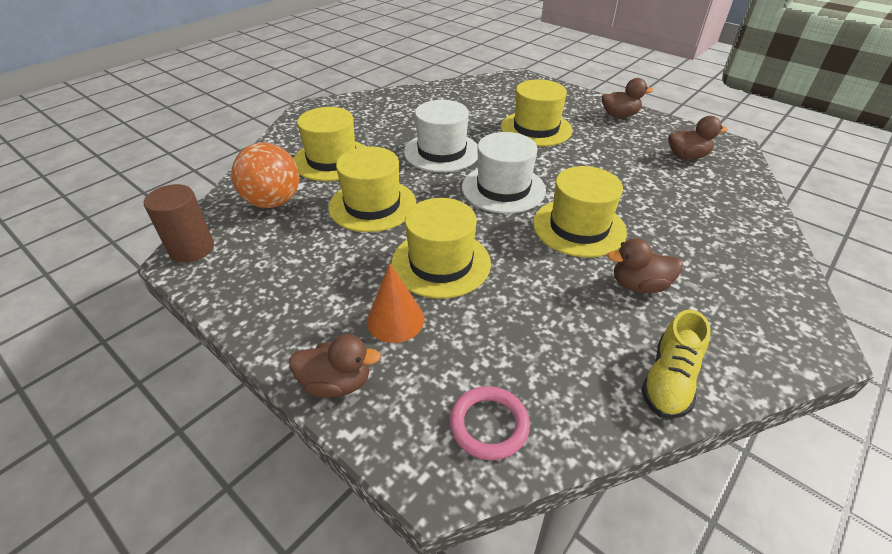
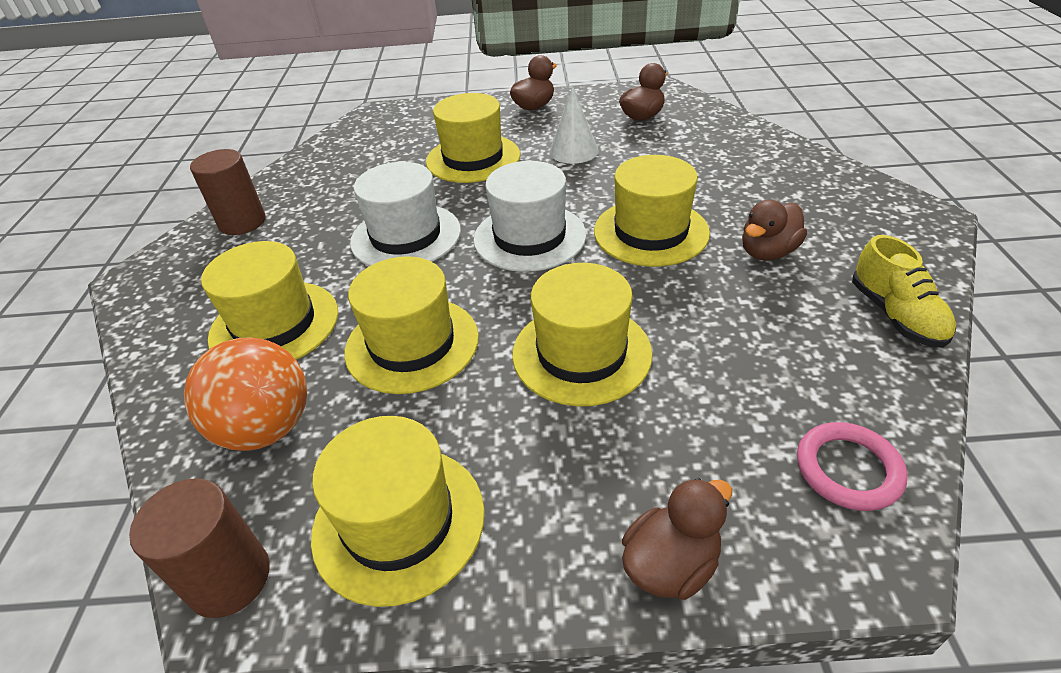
camera: 40 degrees left, 0 degrees up
orange cone [367,263,425,343] -> none
none -> brown cylinder [190,149,266,235]
none -> yellow hat [311,416,485,607]
none -> white cone [549,86,598,164]

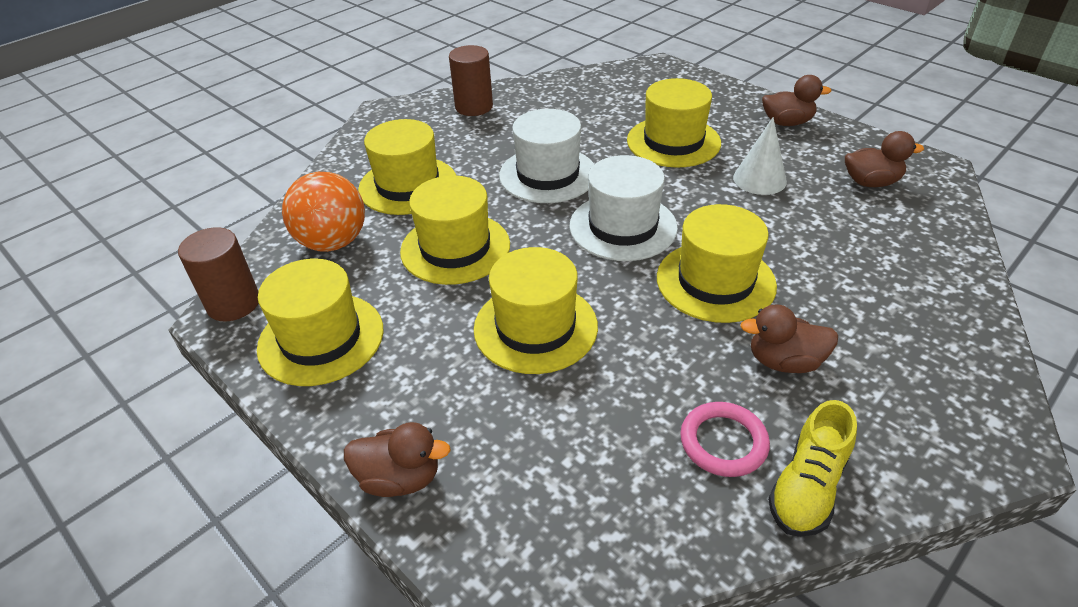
camera: 45 degrees right, 0 degrees up
pink ring [797,422,908,511] -> pink ring moved to [680,402,770,477]

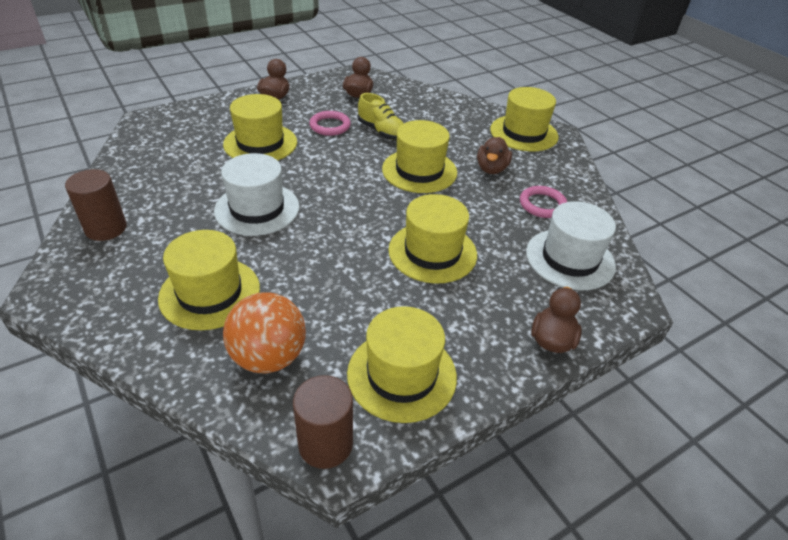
camera: 80 degrees left, 0 degrees up
yellow hat [400,175,510,285] -> yellow hat moved to [490,87,559,152]
white hat [570,155,678,261] -> white hat moved to [526,201,616,290]
white cone [733,117,787,195] -> pink ring [309,111,351,136]
yellow shoe [768,400,857,537] -> yellow shoe moved to [358,93,404,140]

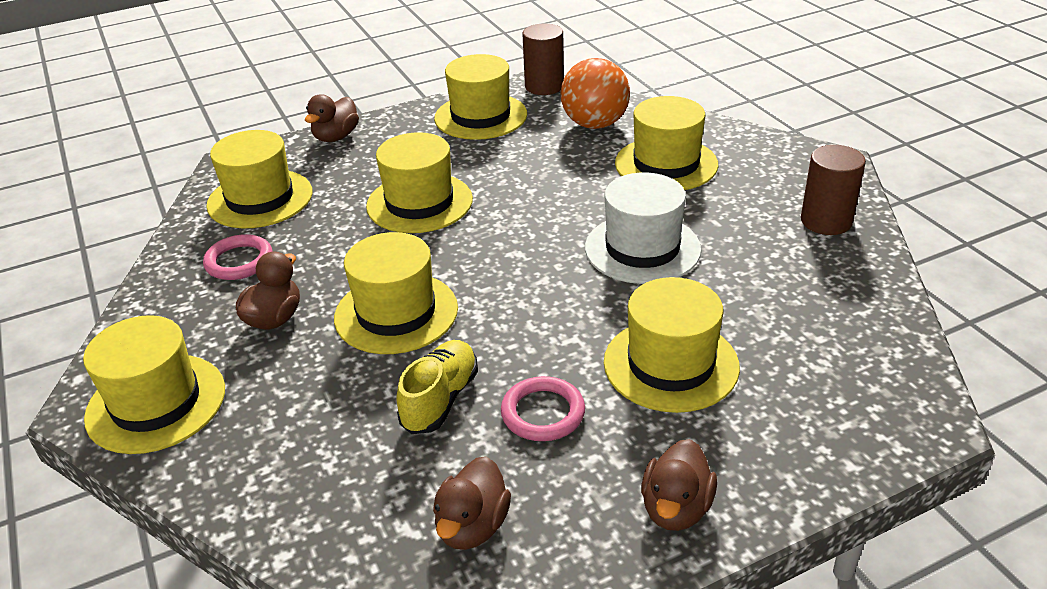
camera: 170 degrees left, 5 degrees down
yellow shoe [358,93,404,140] -> yellow shoe turned 60 degrees clockwise [397,340,478,434]
white hat [526,201,616,290] -> yellow hat [206,130,312,228]

